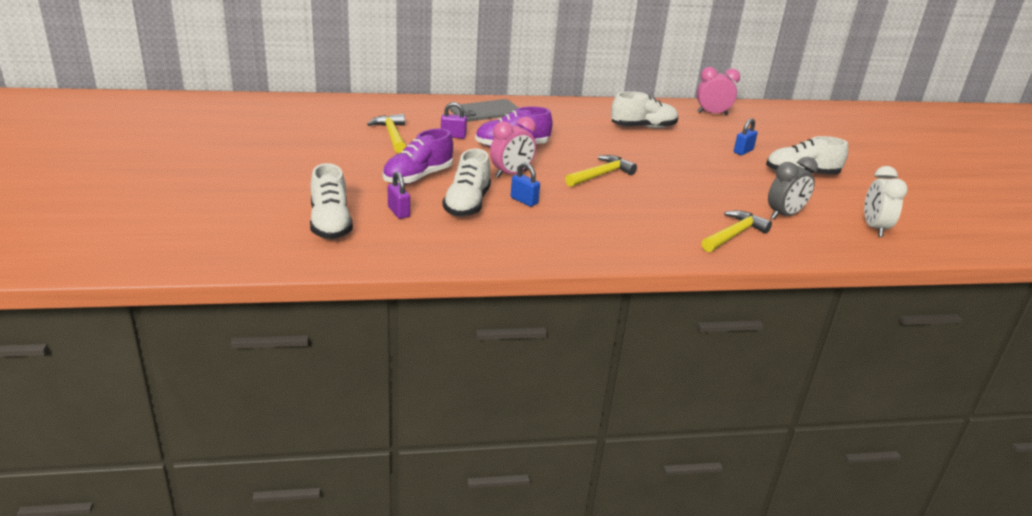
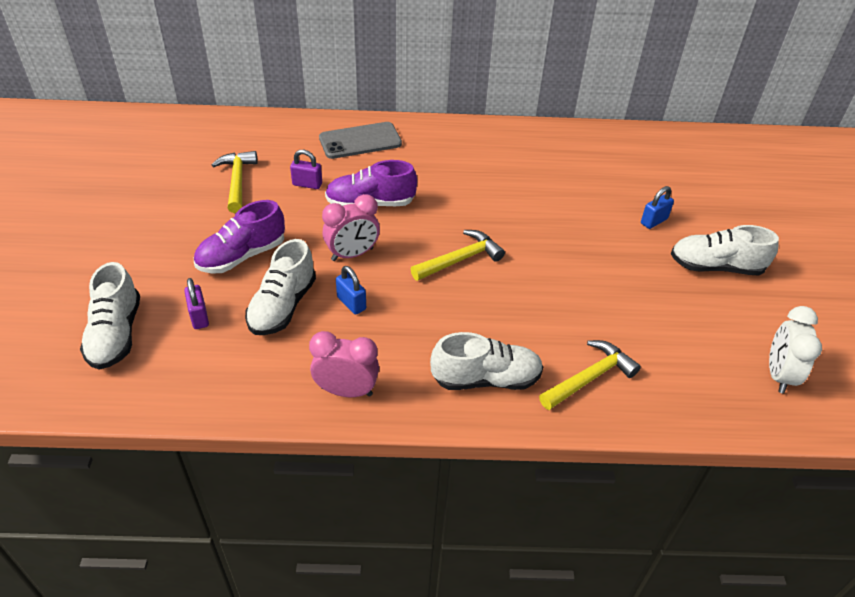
camera: 10 degrees right, 15 degrees up
white shoe [611,91,678,129] -> white shoe moved to [430,332,543,390]
pink clock [697,67,740,115] -> pink clock moved to [309,331,379,397]
grey clock [768,157,818,219] -> none

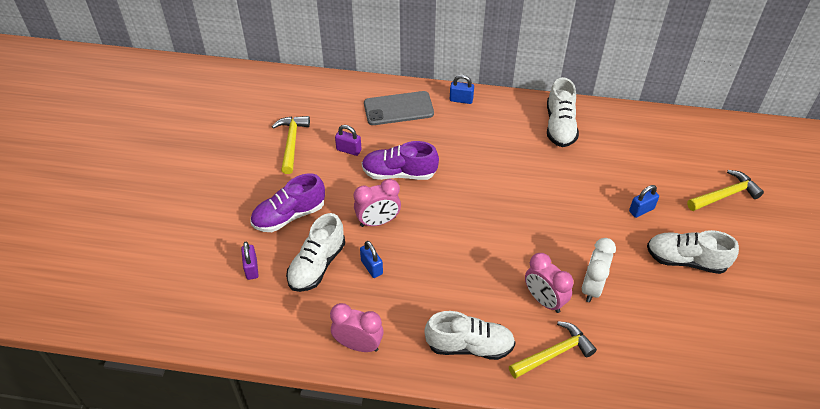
camera: 10 degrees right, 5 degrees up
white shoe [80,262,140,370] -> white shoe moved to [547,77,579,147]
yellow hammer [411,230,505,281] -> yellow hammer moved to [687,170,764,211]
white clock [769,306,822,394] -> white clock moved to [582,238,616,302]
none -> blue padlock [450,75,474,104]
none -> pink clock [525,253,574,313]

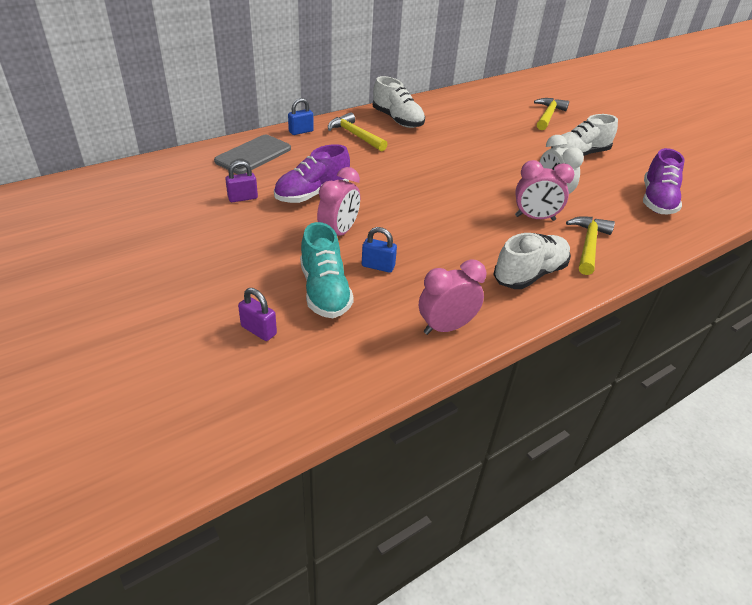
camera: 45 degrees left, 10 degrees down
purple shoe [251,173,325,232] -> purple shoe moved to [643,148,684,214]
yellow hammer [272,116,310,174] -> yellow hammer moved to [328,112,388,152]
white shoe [286,213,345,292] -> turquoise shoe [300,222,354,318]
blue padlock [629,185,659,218] -> none

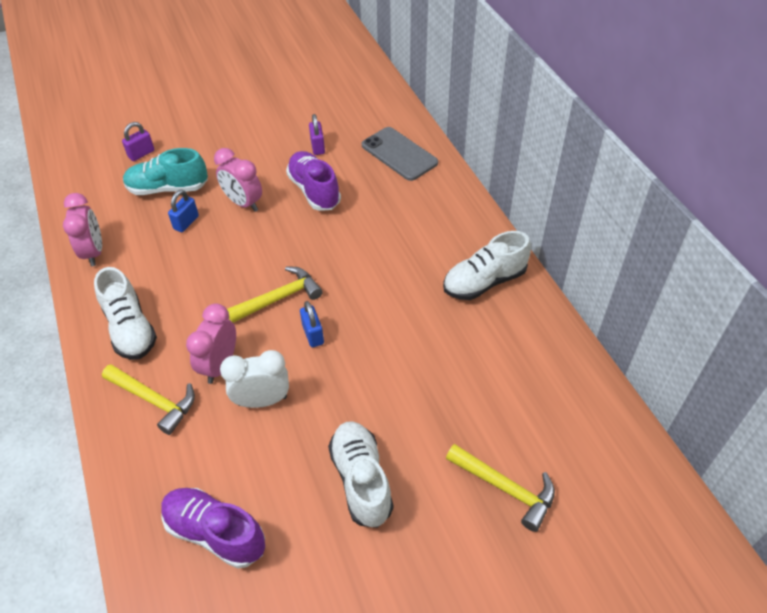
camera: 105 degrees right, 10 degrees up
blue padlock [288,98,314,135] -> blue padlock moved to [300,301,324,347]
yellow hammer [328,112,388,152] -> yellow hammer moved to [227,267,323,323]

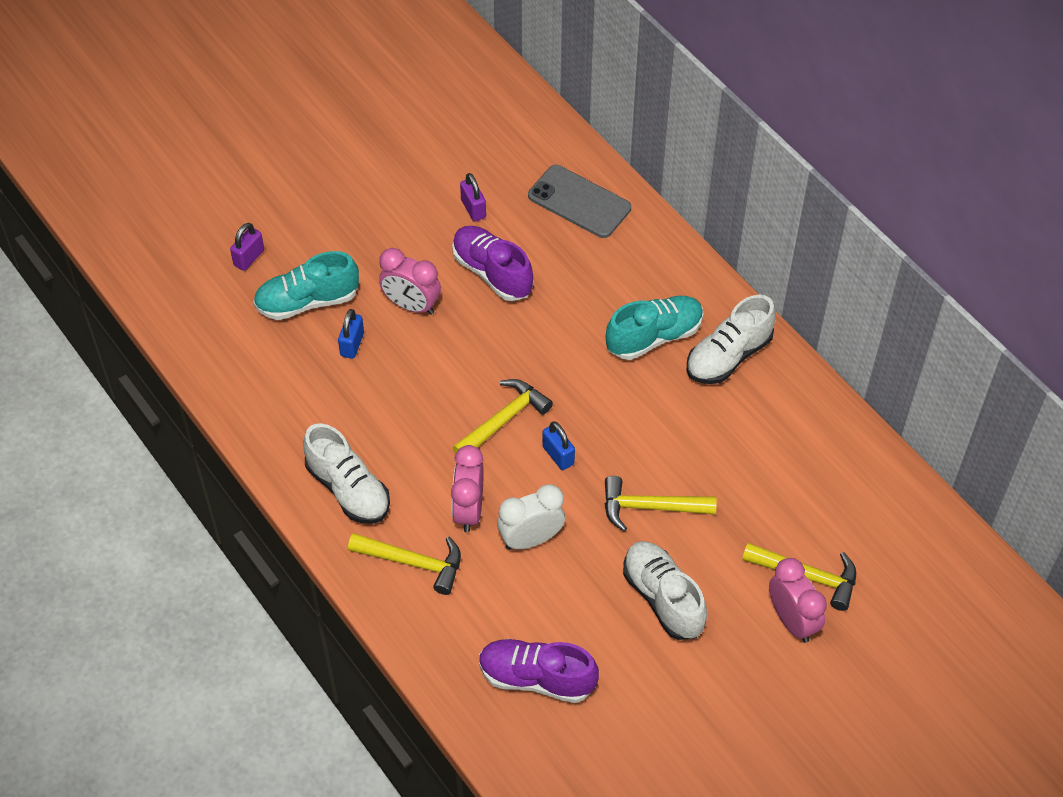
camera: 15 degrees left, 5 degrees up
pink clock [63,193,102,266] -> pink clock moved to [769,558,827,643]
none -> yellow hammer [605,476,717,531]
none -> turquoise shoe [606,296,704,360]

